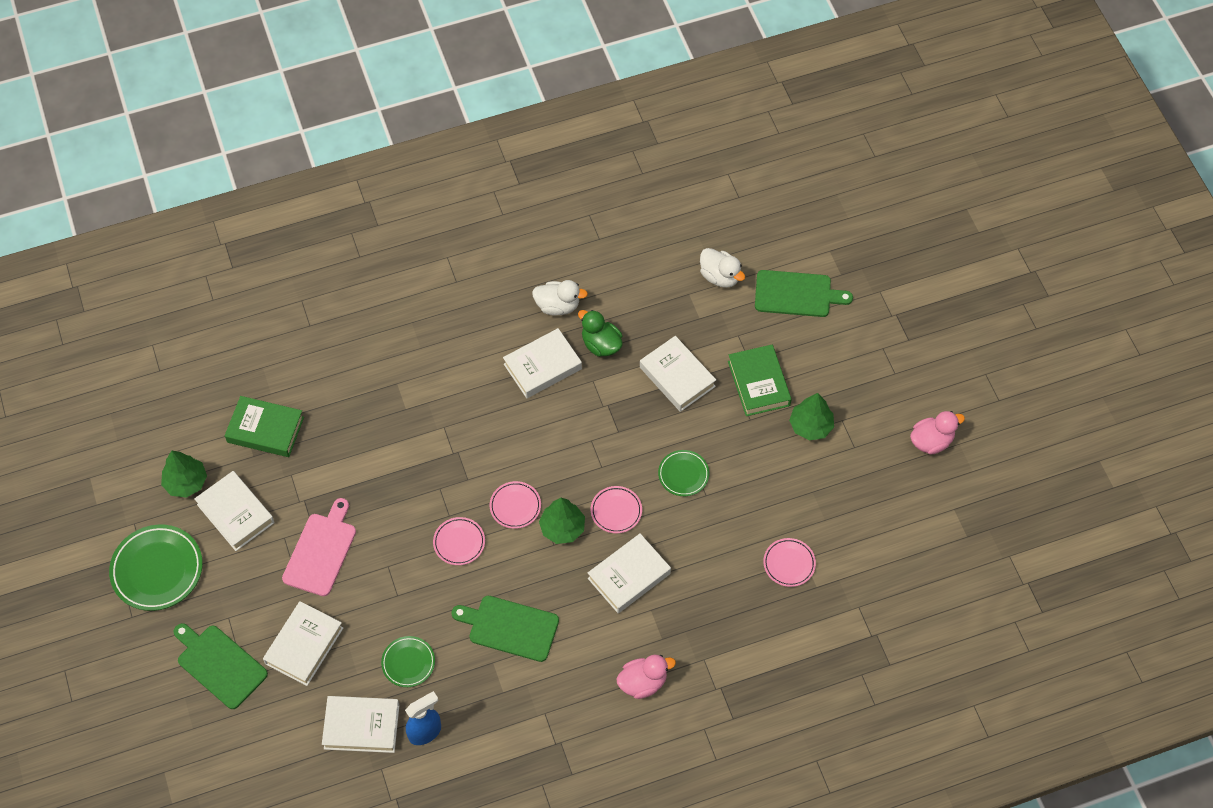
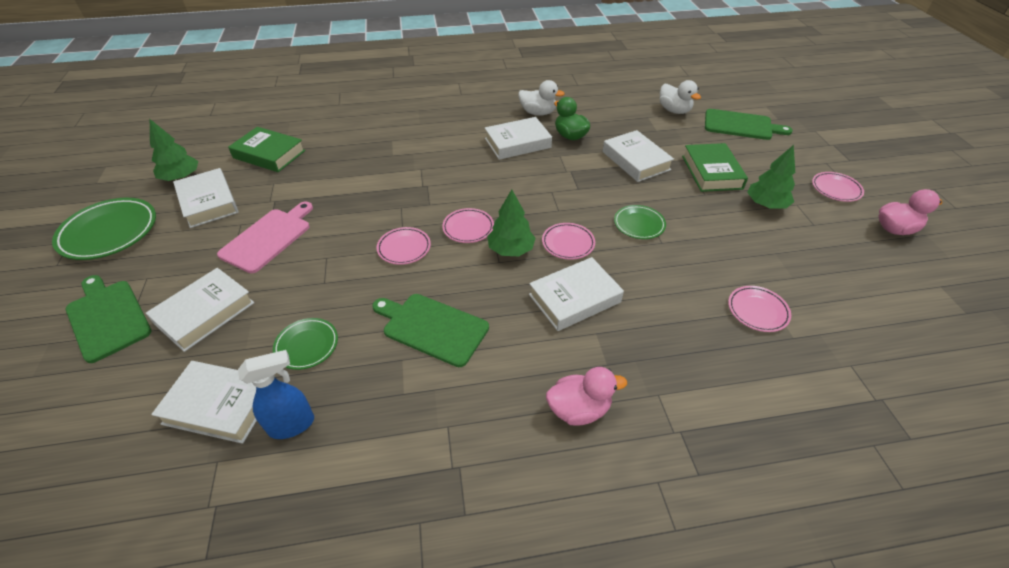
camera: 10 degrees right, 15 degrees down
none -> pink plate [812,172,864,202]

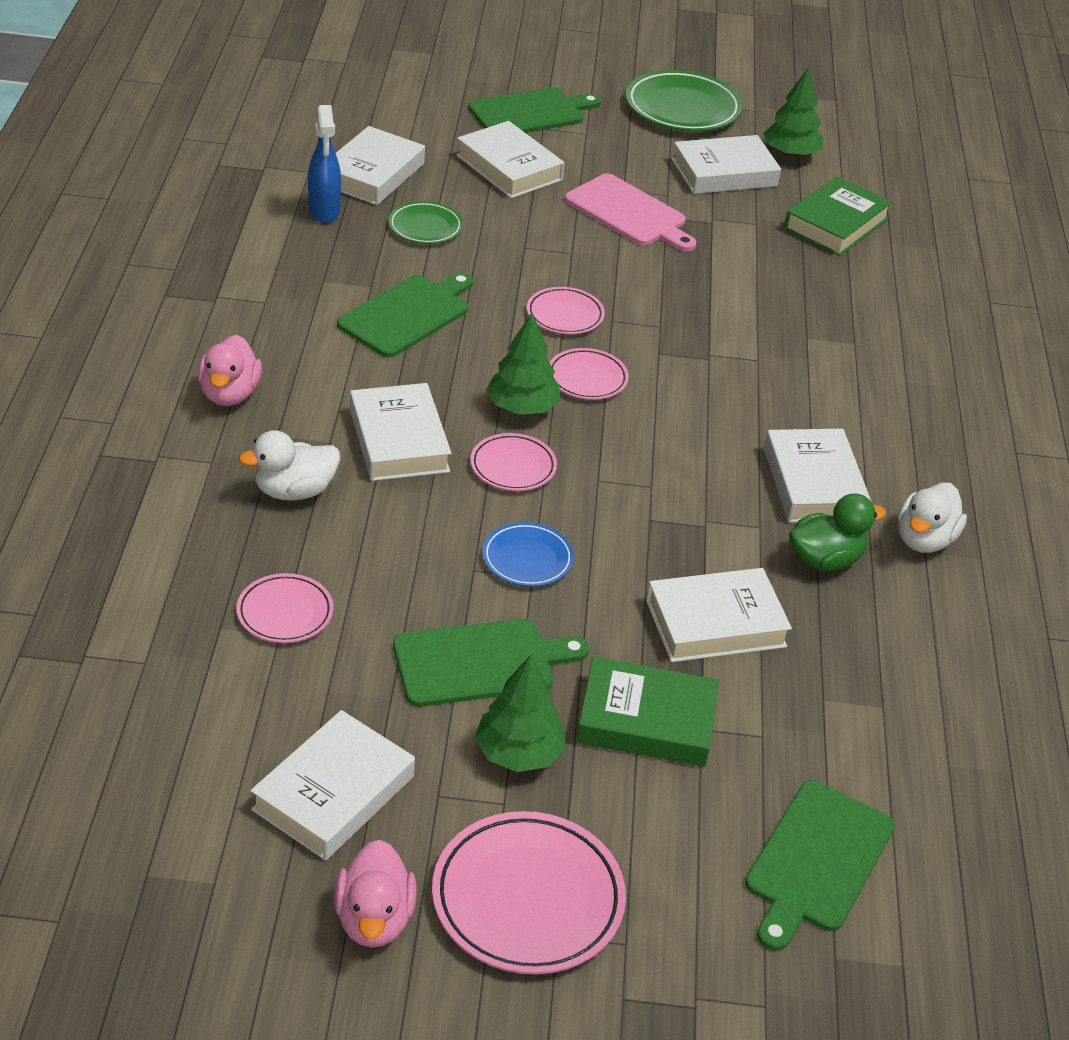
camera: 100 degrees right, 5 degrees down
green plate [614,205,666,239] -> blue plate [482,522,574,587]
white duck [660,80,701,114] -> white duck moved to [239,430,340,501]
pink plate [812,172,864,202] -> pink plate [432,811,626,974], size x1.76
none -> white book [250,710,415,860]
none -> green cutting board [393,618,589,707]

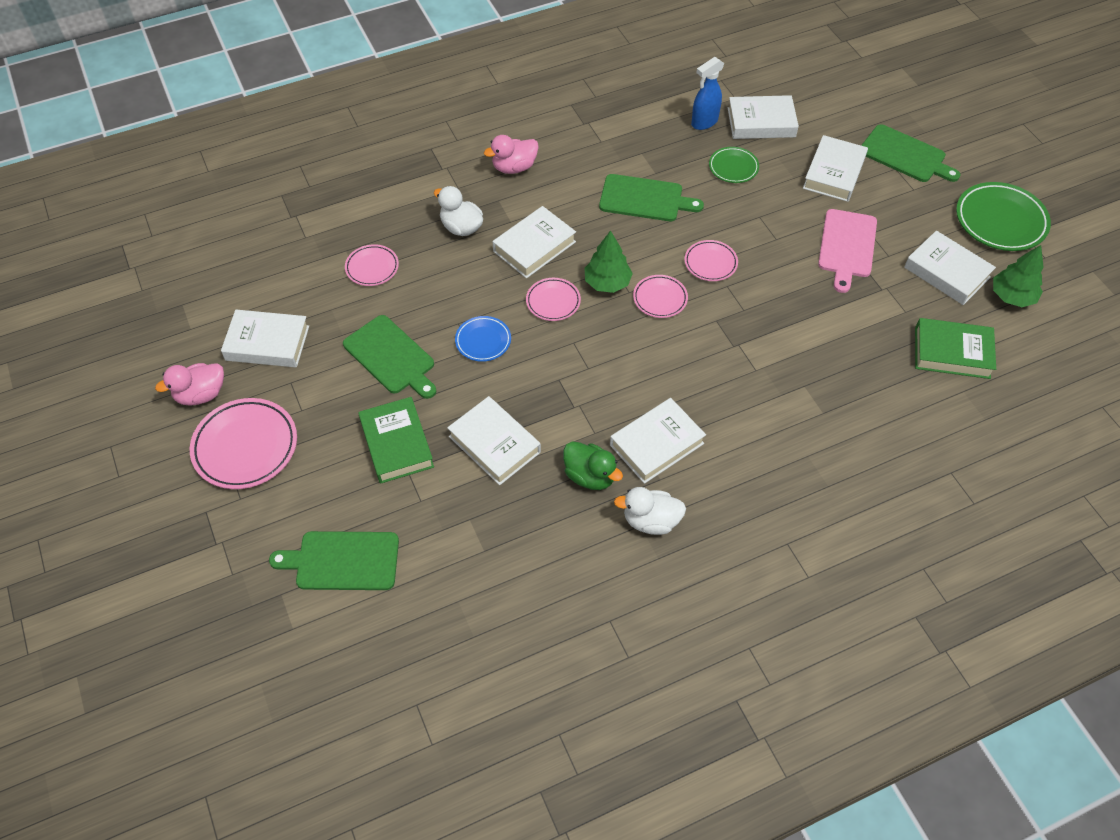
camera: 65 degrees right, 15 degrees up
green tree [475,655,566,772] -> none

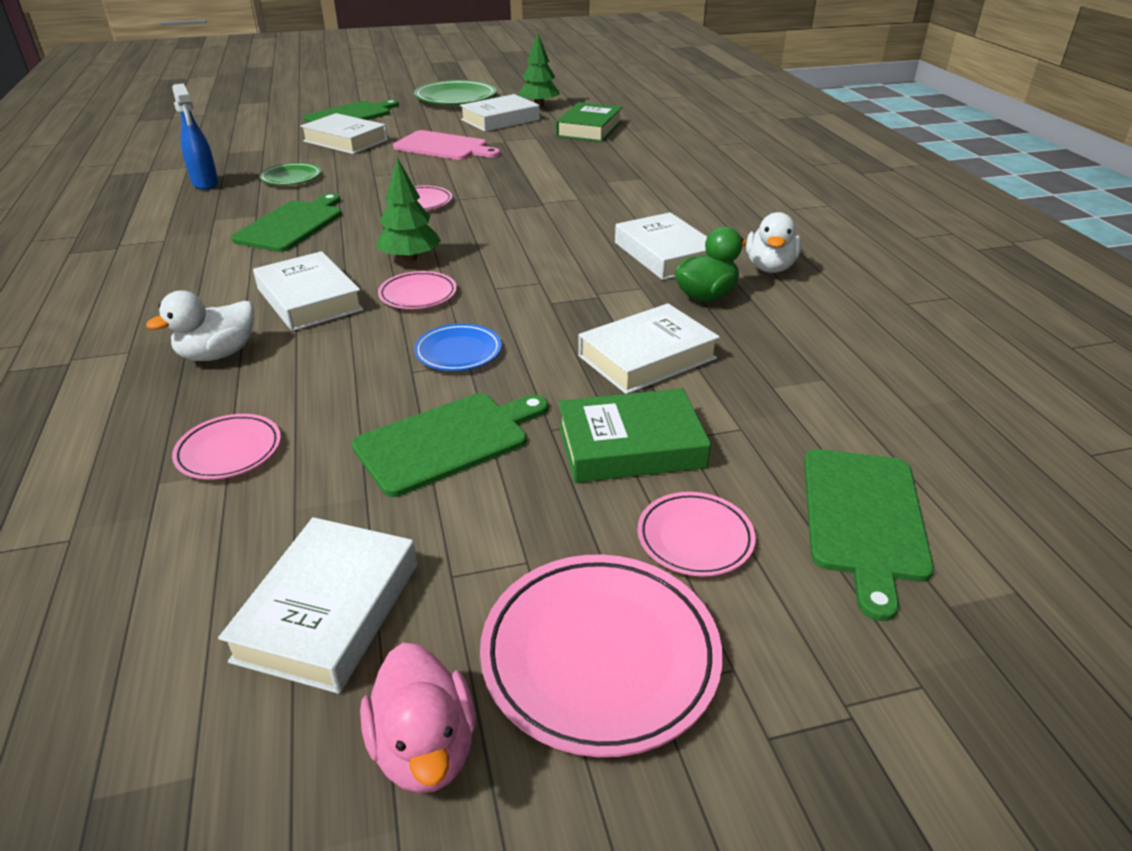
camera: 80 degrees left, 20 degrees down
pink duck [484,135,539,174] -> none
pink plate [633,275,688,318] -> pink plate moved to [638,492,756,577]
white book [728,95,799,139] -> none

